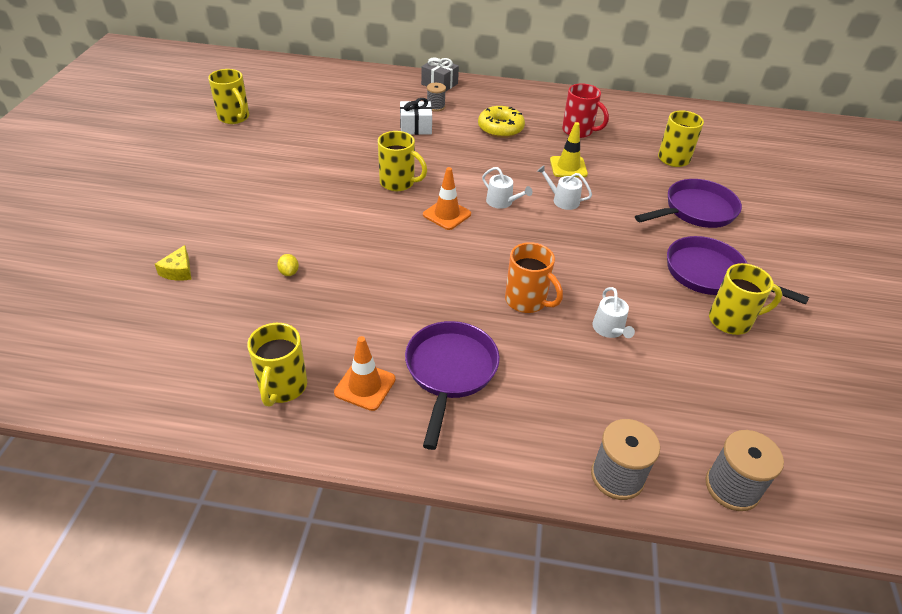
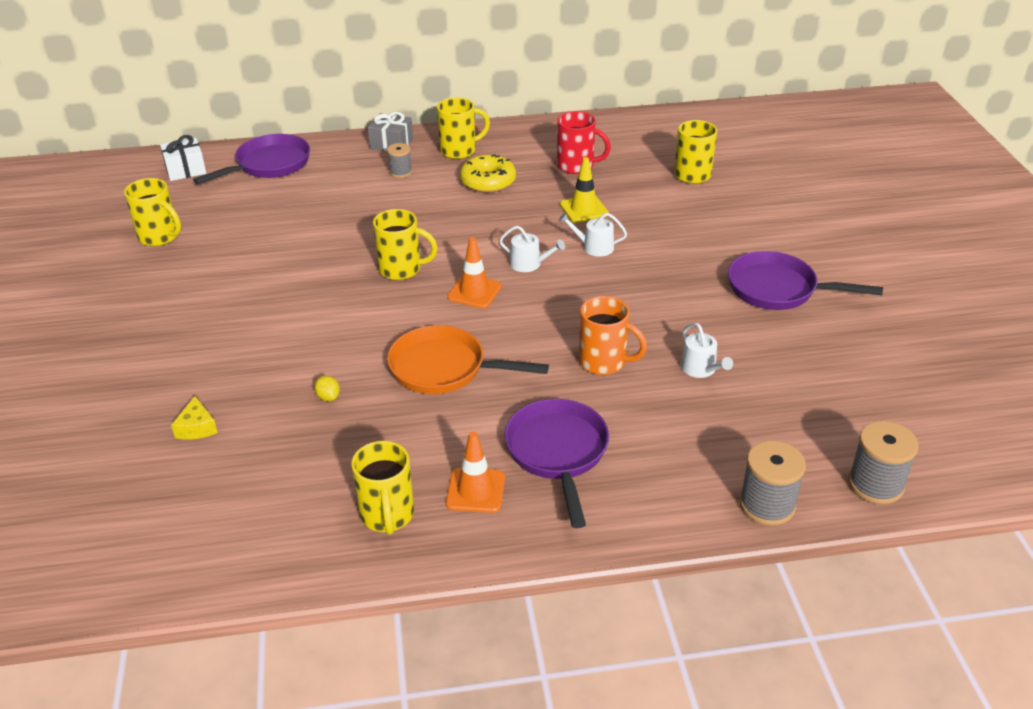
camera: 15 degrees left, 5 degrees down
white gift [400,98,432,135] -> white gift moved to [160,135,206,181]
purple pan [635,179,742,228] -> purple pan moved to [193,134,310,185]
yellow mug [709,263,783,335] -> yellow mug moved to [437,98,490,159]
none -> orange pan [387,325,549,394]

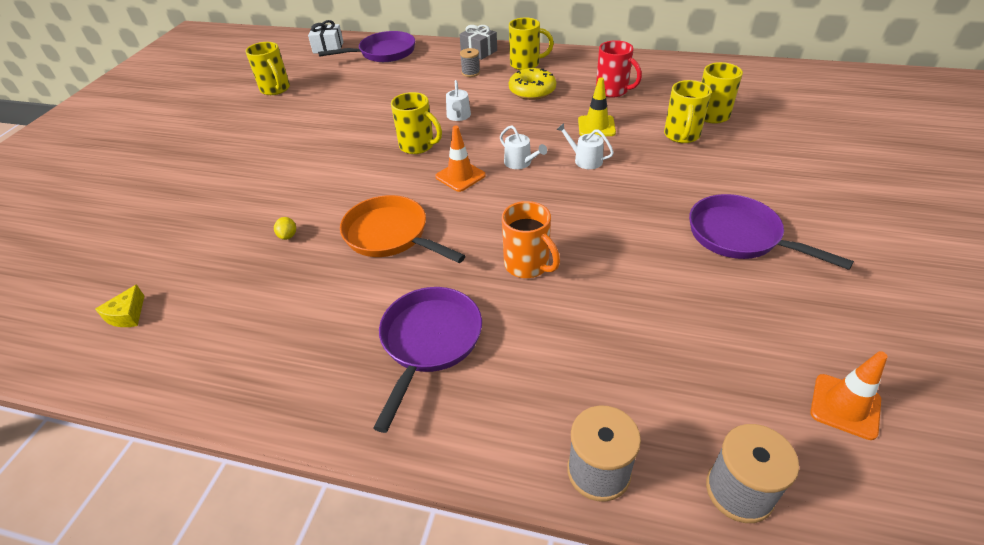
camera: 25 degrees right, 5 degrees up
yellow cheese [171,396,218,440] -> yellow cheese moved to [95,284,144,327]
yellow mug [351,441,414,535] -> yellow mug moved to [664,80,712,143]
orange traffic cone [446,431,505,513] -> orange traffic cone moved to [810,351,888,440]
white watering can [681,323,733,378] -> white watering can moved to [446,80,471,121]

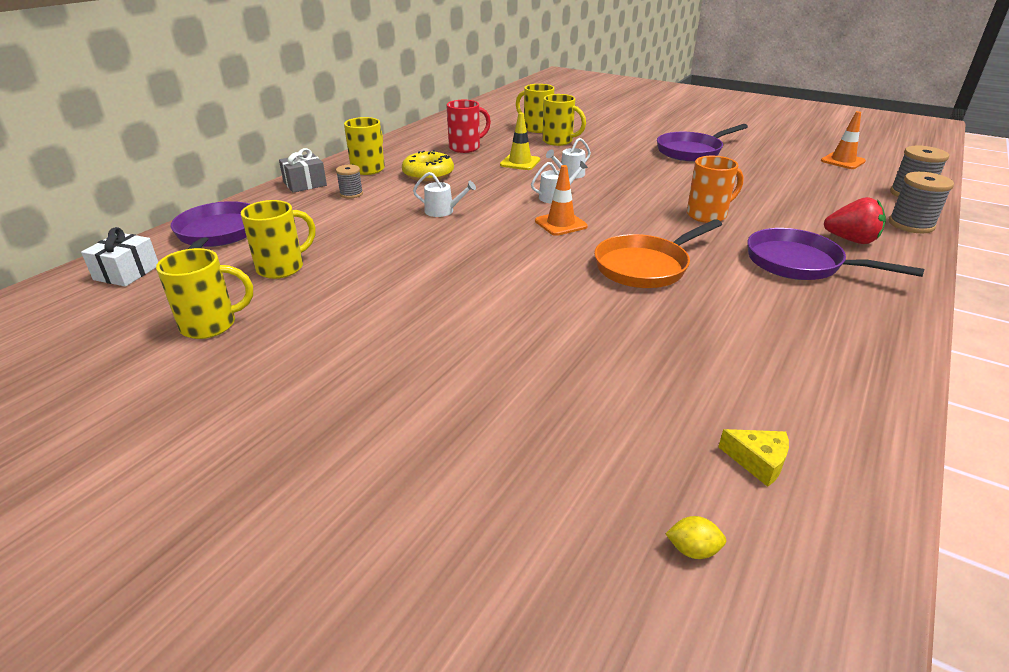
camera: 75 degrees left, 10 degrees down
yellow lemon [274,217,296,240] -> yellow lemon moved to [666,516,726,559]
yellow mug [391,92,442,154] -> yellow mug moved to [241,200,316,279]
none -> red strawberry [824,197,886,244]

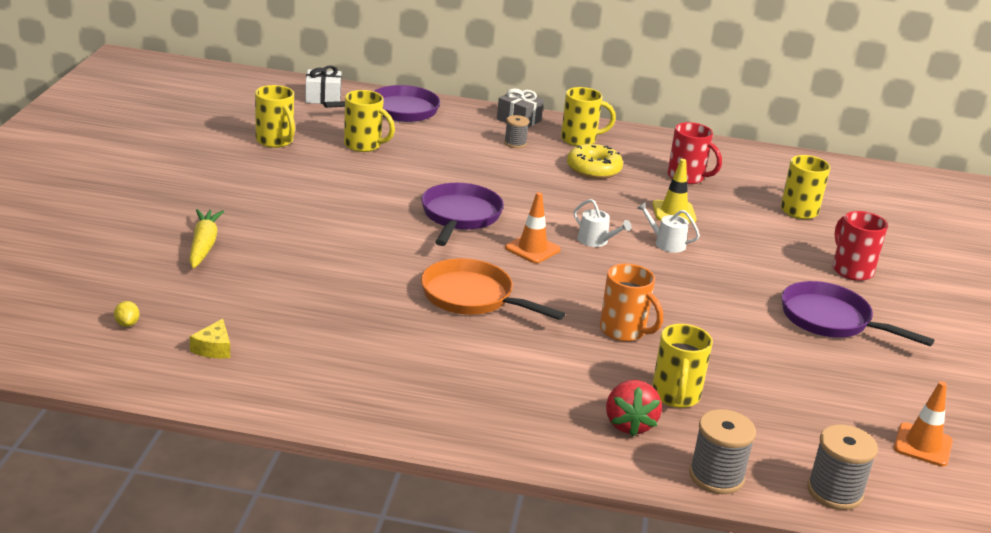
camera: 65 degrees right, 5 degrees down
white watering can [413,172,476,217] -> none
yellow mug [542,94,586,146] -> yellow mug moved to [652,324,713,408]
purple pan [747,228,924,280] -> purple pan moved to [421,183,504,246]
none -> yellow carrot [189,209,224,268]
none -> red mug [833,211,888,281]

